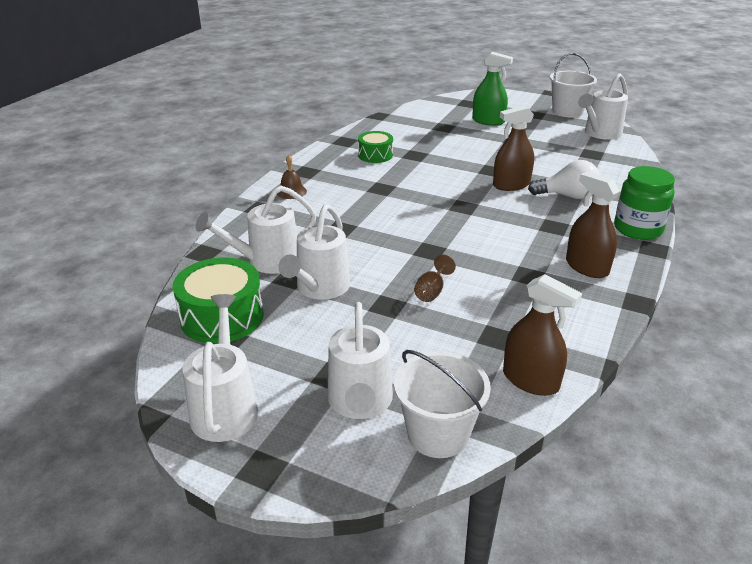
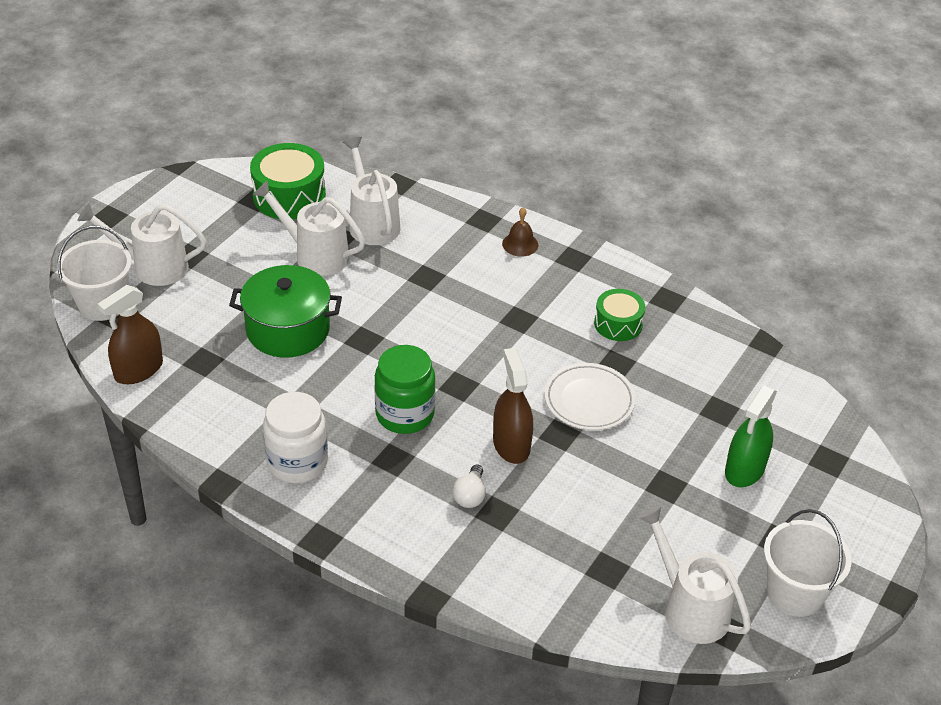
camera: 95 degrees right, 10 degrees up
white watering can [182,294,258,442] -> none
brown goblet [414,255,456,302] -> green pot [229,265,342,358]
white light bulb [528,160,600,199] -> white light bulb [453,465,486,508], size x0.61
brown spray bottle [566,172,620,278] -> white jar [263,392,328,484]
green jar [614,166,675,240] -> green jar moved to [374,345,435,434]
none -> white plate [544,363,636,430]

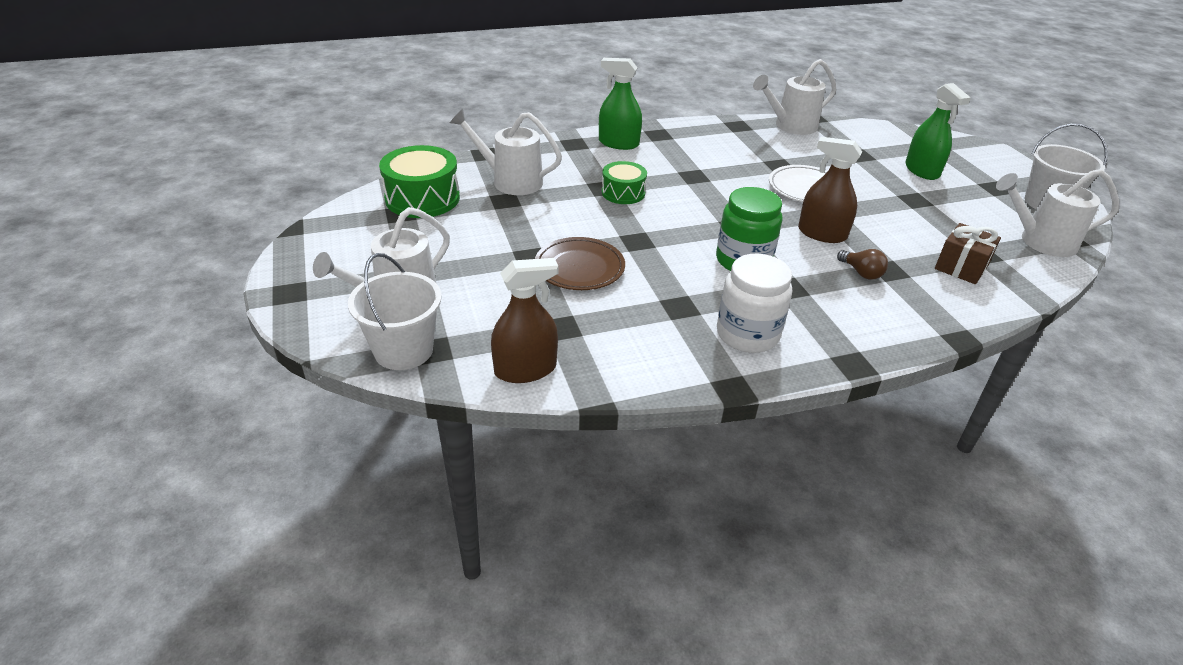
camera: 50 degrees left, 5 degrees down
brown spray bottle [98,285,163,384] -> brown spray bottle turned 105 degrees counterclockwise [491,258,558,383]
green pot [229,265,342,358] -> brown plate [535,237,625,290]
white watering can [253,180,365,276] -> white watering can moved to [753,59,836,135]
white light bulb [453,465,486,508] -> brown light bulb [837,249,888,280]
brown bell [502,207,538,257] -> green spray bottle [599,58,642,150]
green drum [594,289,645,341] -> green drum moved to [602,161,647,204]
none -> brown gift [935,223,1001,284]

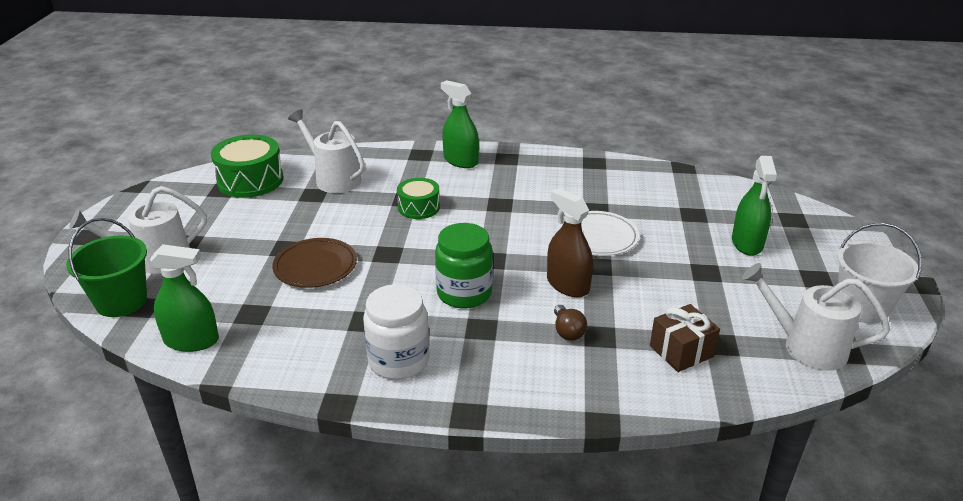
camera: 25 degrees right, 5 degrees down
white bucket [348,253,442,370] -> green bucket [66,218,147,317]
brown spray bottle [491,258,558,383] -> green spray bottle [150,244,219,352]
white watering can [753,59,836,135] -> none

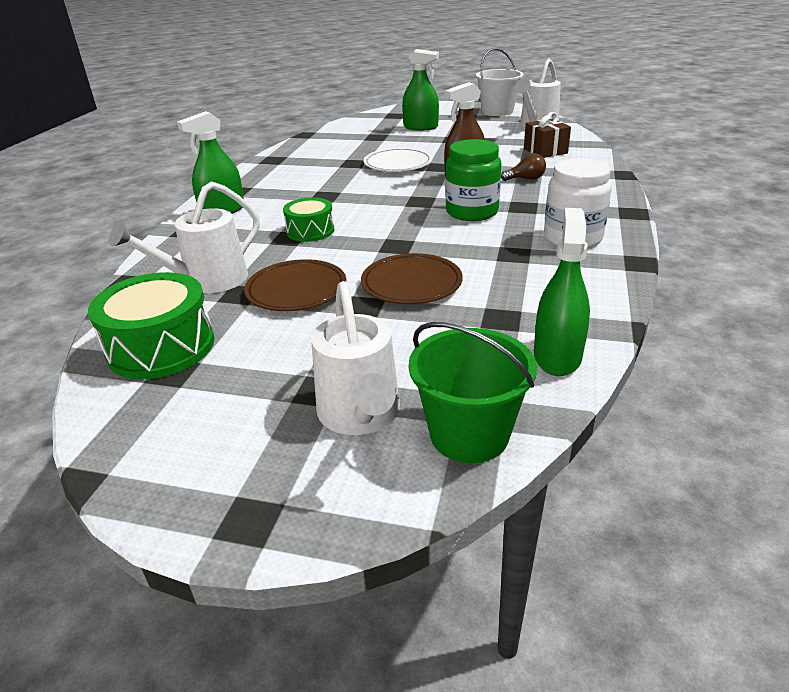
camera: 80 degrees left, 0 degrees up
none -> brown plate [244,259,346,311]

